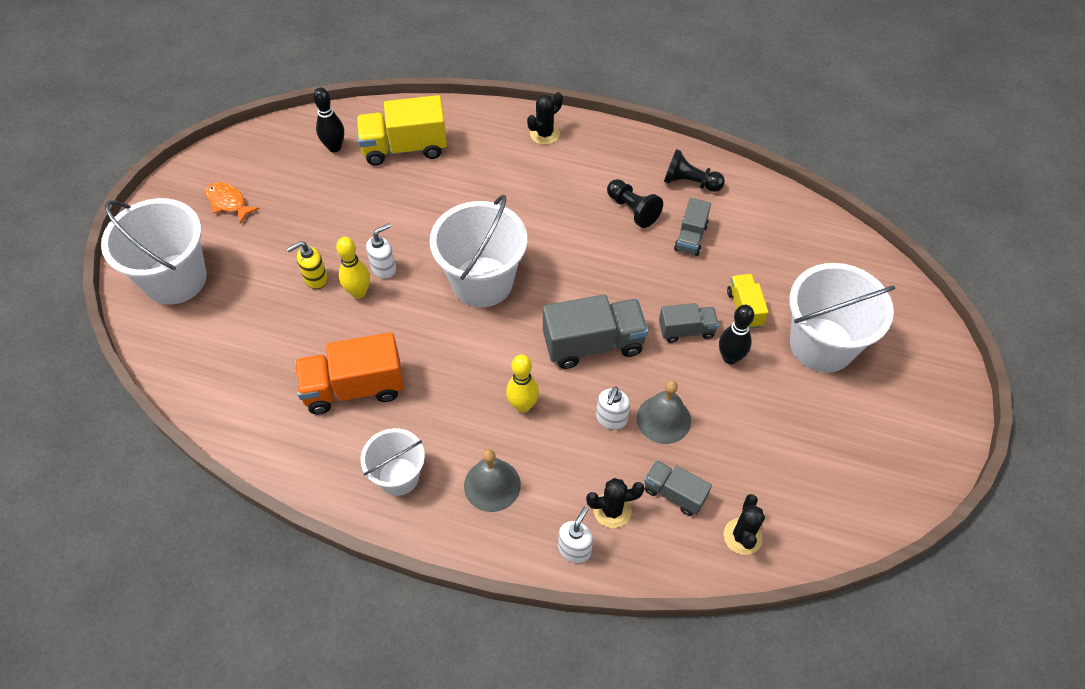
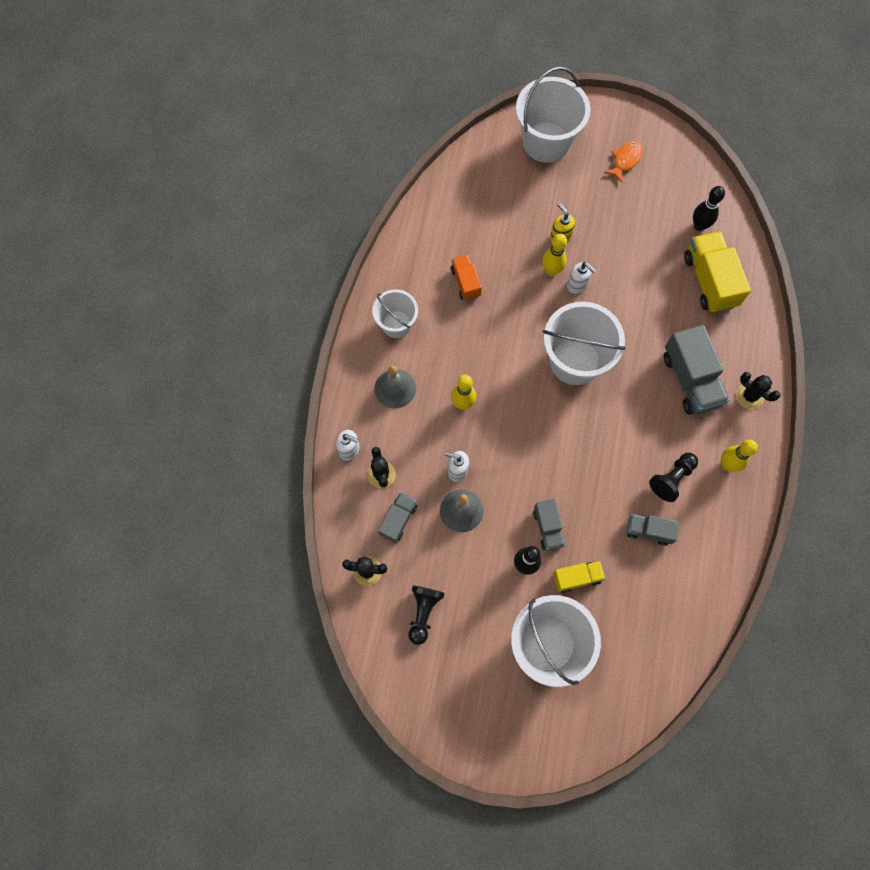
camera: 85 degrees right, 15 degrees up
orange truck [294,332,404,414] -> orange truck [451,254,482,301], size x0.57
grey truck [543,294,648,369] -> grey truck moved to [664,325,729,415]
black pawn [664,149,725,192] -> black pawn moved to [409,585,445,645]
none -> yellow bowling pin [721,439,758,472]

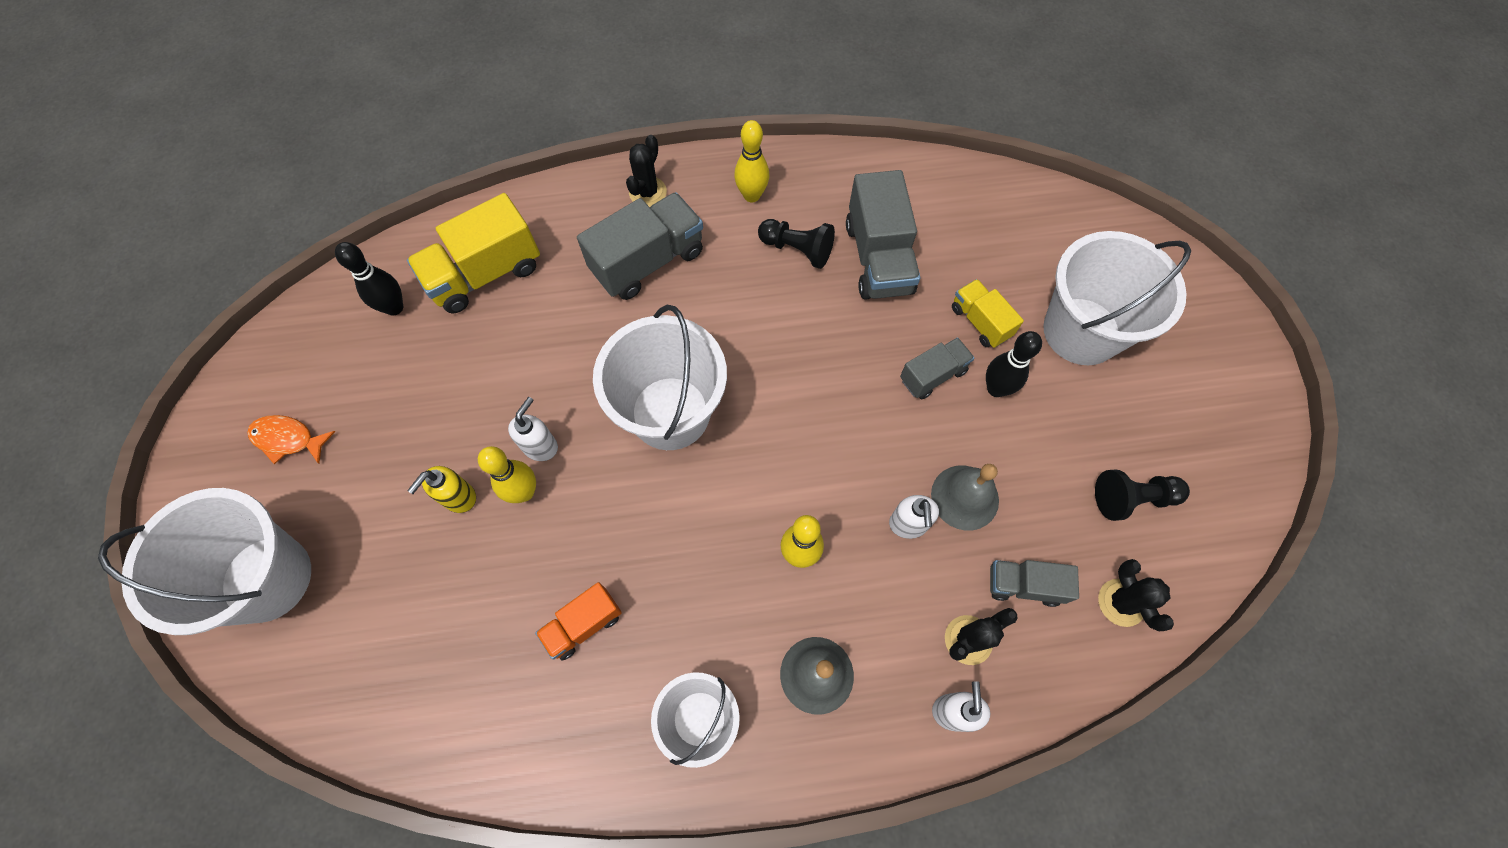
camera: 110 degrees left, 5 degrees down
grey truck [627,514,680,546] -> grey truck [846,170,920,300], size x1.76

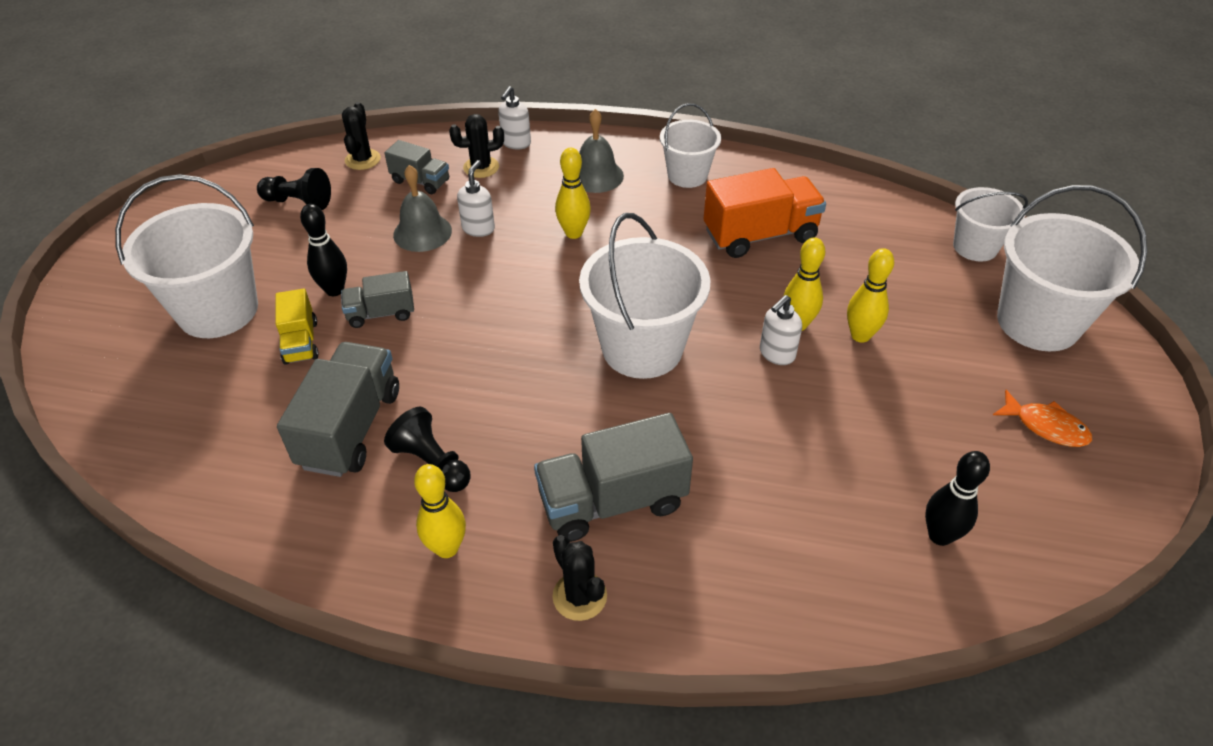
camera: 160 degrees left, 20 degrees down
yellow truck [407,193,540,314] -> none
yellow soap dispenser [407,466,476,513] -> yellow bowling pin [847,248,894,343]
orange truck [535,582,622,661] -> orange truck [703,168,826,258], size x1.76
black cactus [626,135,667,207] -> black cactus turned 75 degrees counterclockwise [552,535,607,621]
none -> white bucket [953,187,1028,262]

